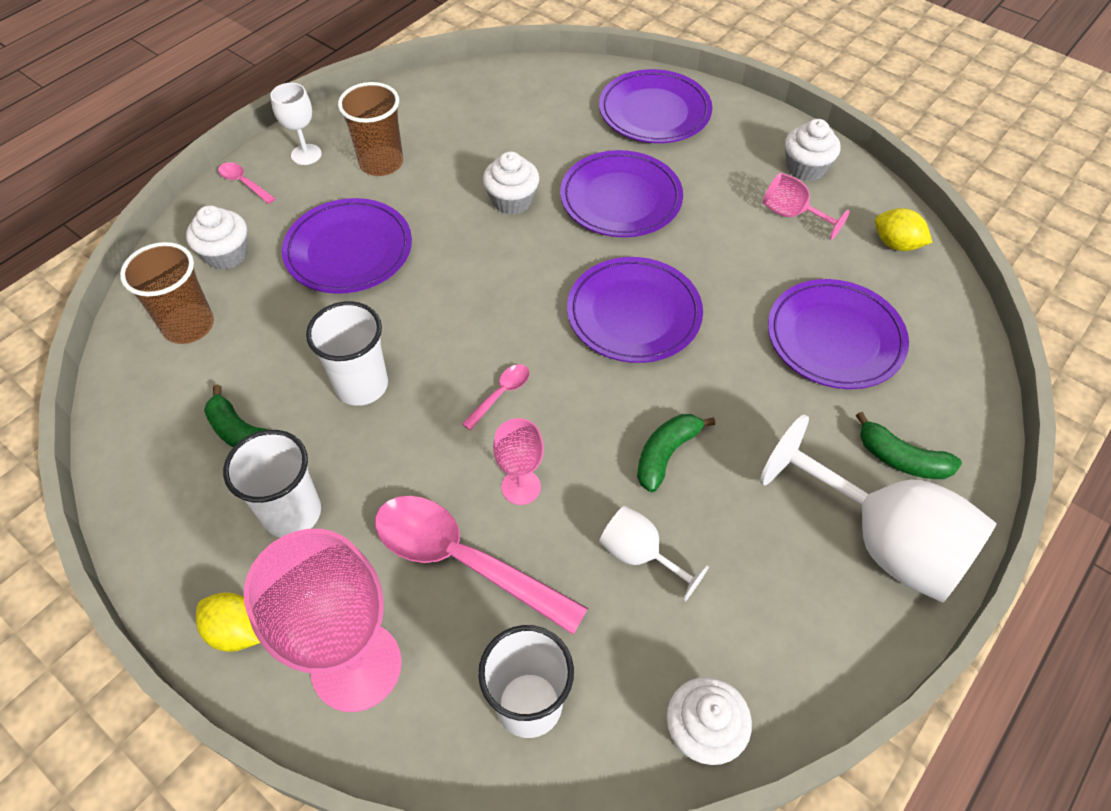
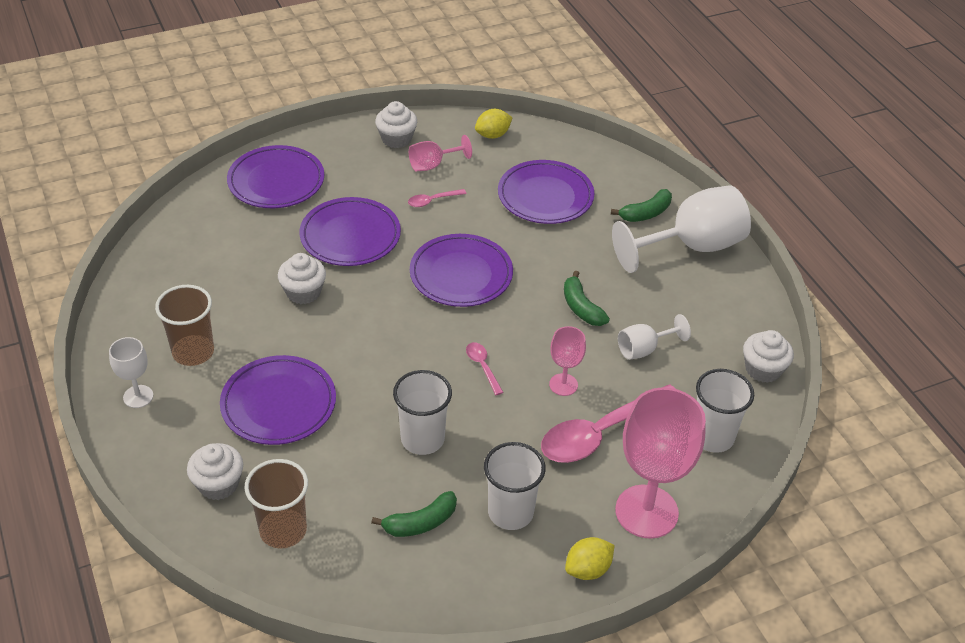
camera: 65 degrees left, 10 degrees down
pink spoon [218,162,276,204] -> pink spoon moved to [408,189,467,207]

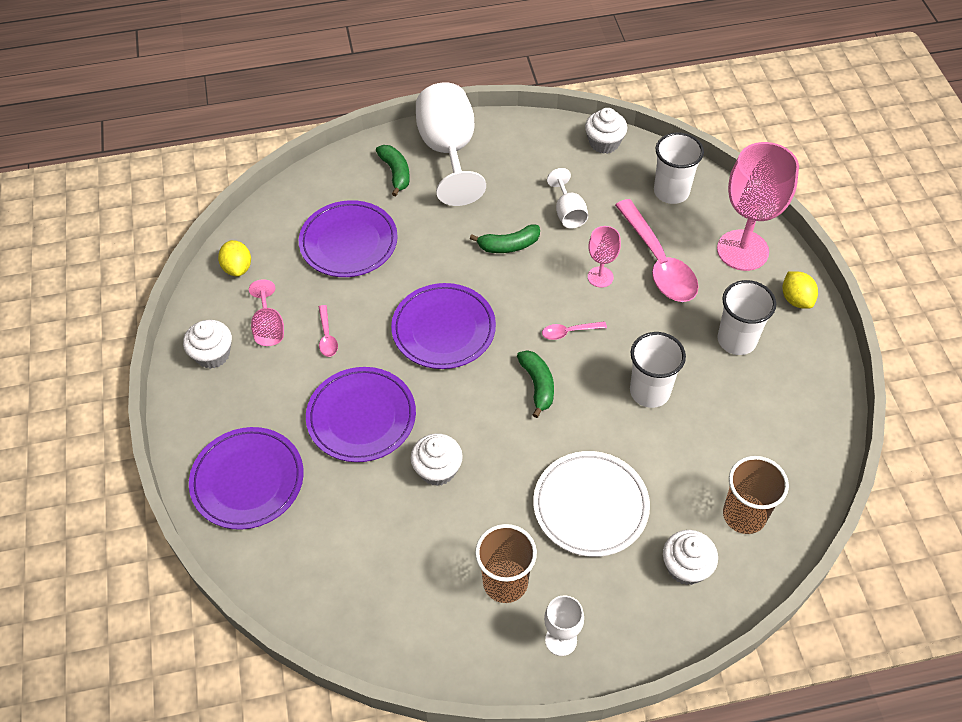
camera: 75 degrees left, 10 degrees up
purple plate [220,355,336,445] -> white plate [533,451,650,557]
green banana [371,491,457,537] -> green banana moved to [517,350,554,418]

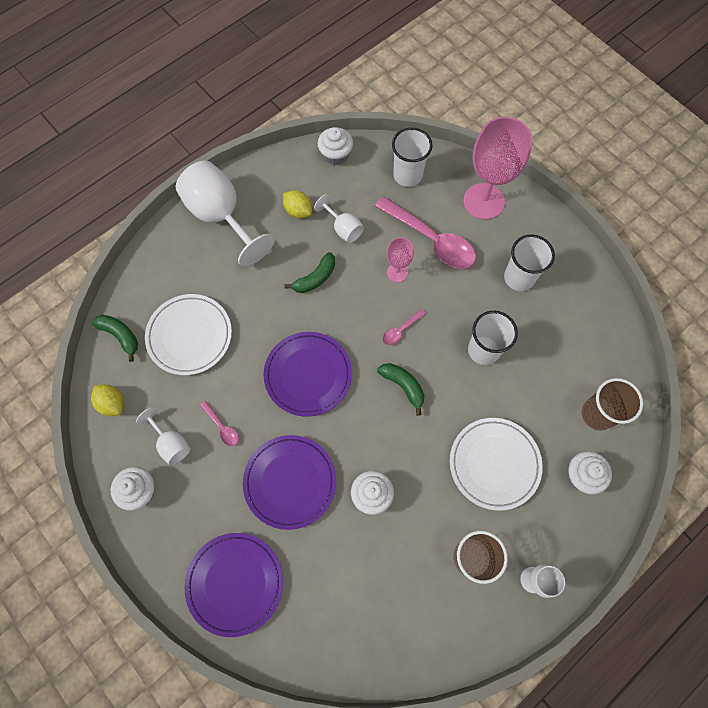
camera: 30 degrees left, 15 degrees up
pink goblet [249,279,284,346] -> white goblet [136,407,190,465]
purple plate [299,200,398,277] -> white plate [145,294,232,375]
green banana [376,145,410,196] -> green banana moved to [91,315,138,362]
yellow lemon [782,271,818,309] -> yellow lemon moved to [283,190,312,218]

